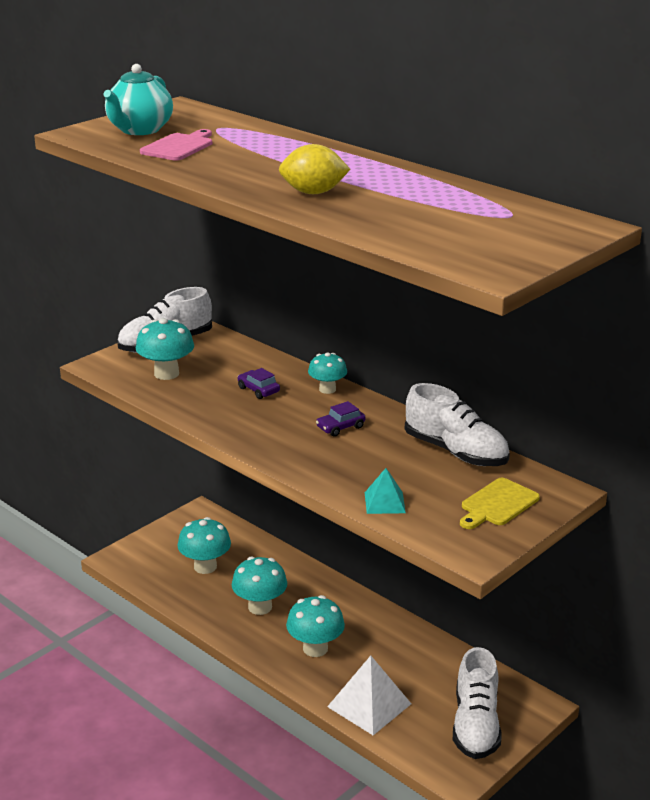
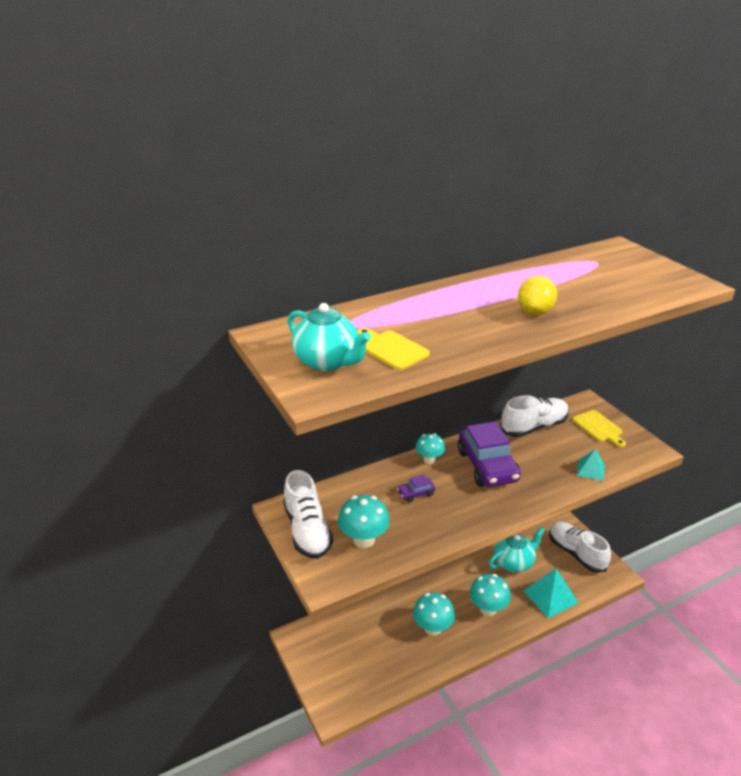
camera: 70 degrees left, 5 degrees up
pink cutting board [140,129,212,161] -> yellow cutting board [357,328,430,370]
turquoise mushroom [177,517,231,574] -> none
purple car [316,401,365,437] -> purple car [458,421,521,487], size x2.30
white pyramid [327,656,411,735] -> turquoise pyramid [523,568,578,618]
white shoe [453,647,502,759] -> white shoe turned 150 degrees counterclockwise [549,522,611,573]
none -> turquoise teapot [489,527,545,572]

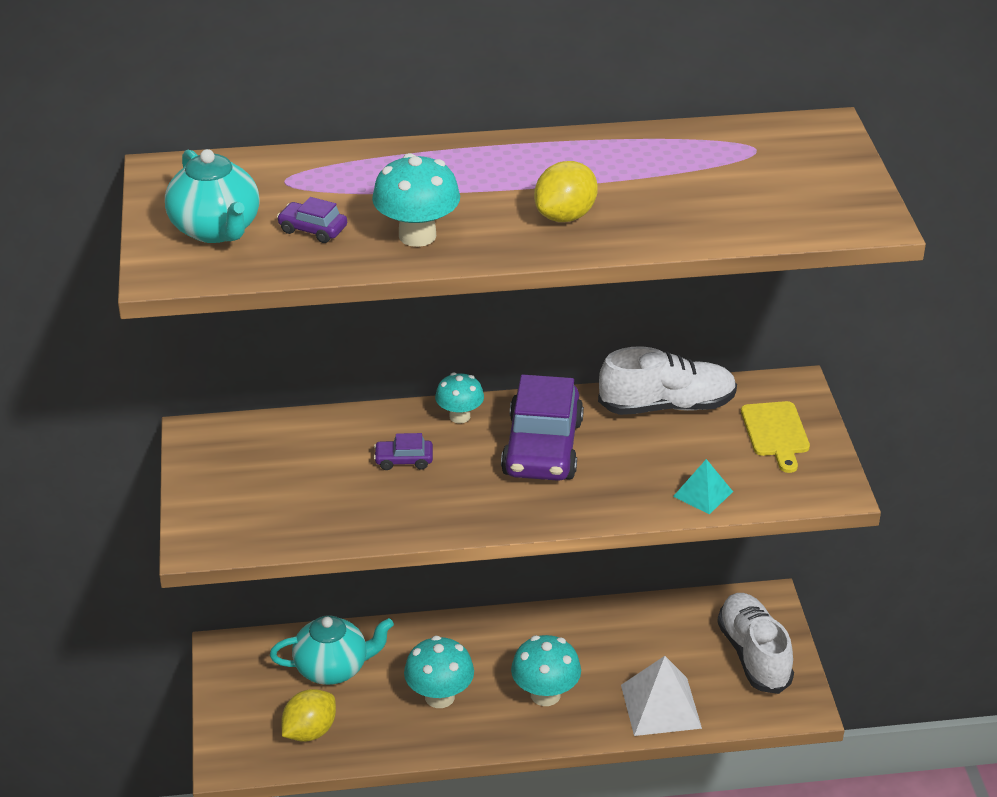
camera: 20 degrees right, 5 degrees up
white shoe [283,470,333,559] -> none
turquoise mushroom [338,495,390,548] -> turquoise mushroom moved to [372,153,460,247]
yellow cutting board [357,328,430,370] -> purple car [277,197,347,243]
turquoise teapot [489,527,545,572] -> turquoise teapot moved to [270,616,394,685]
turquoise pyramid [523,568,578,618] -> white pyramid [621,656,702,736]
none -> yellow lemon [281,689,336,742]

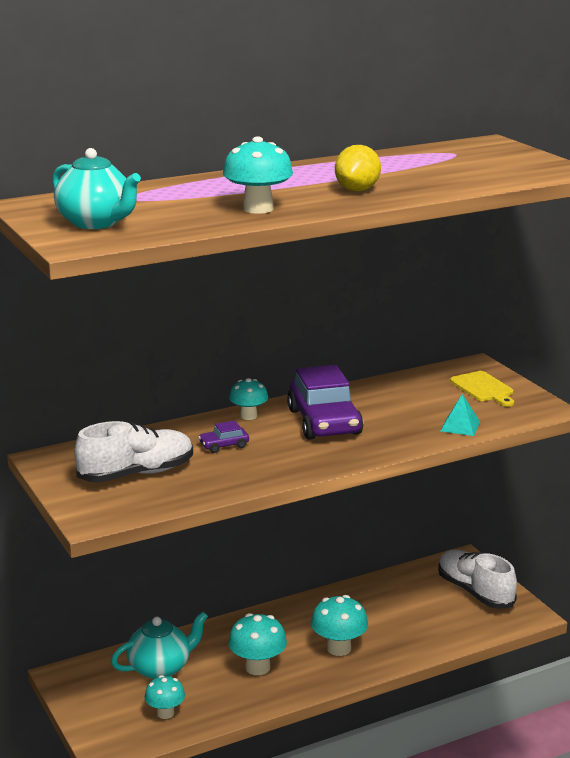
camera: 20 degrees left, 15 degrees down
purple car [277,197,347,243] -> none
yellow lemon [281,689,336,742] -> turquoise mushroom [145,675,185,719]
white shoe [598,346,737,415] -> white shoe moved to [74,421,193,482]
white pyramid [621,656,702,736] -> none

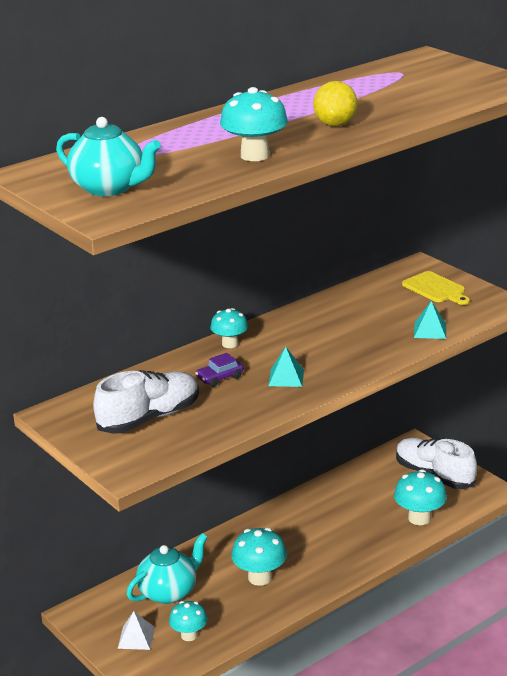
camera: 10 degrees left, 5 degrees up
purple car [287,365,363,440] -> none
turquoise mushroom [311,595,368,656] -> turquoise mushroom moved to [394,469,447,525]
none -> white pyramid [118,611,155,650]
none -> turquoise pyramid [268,347,304,387]

